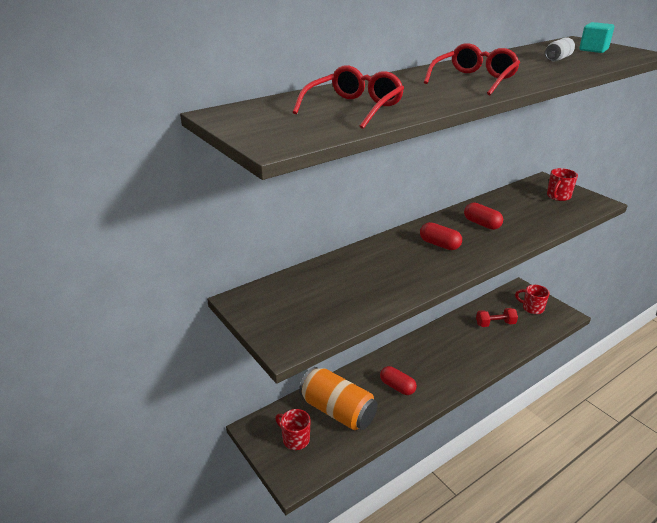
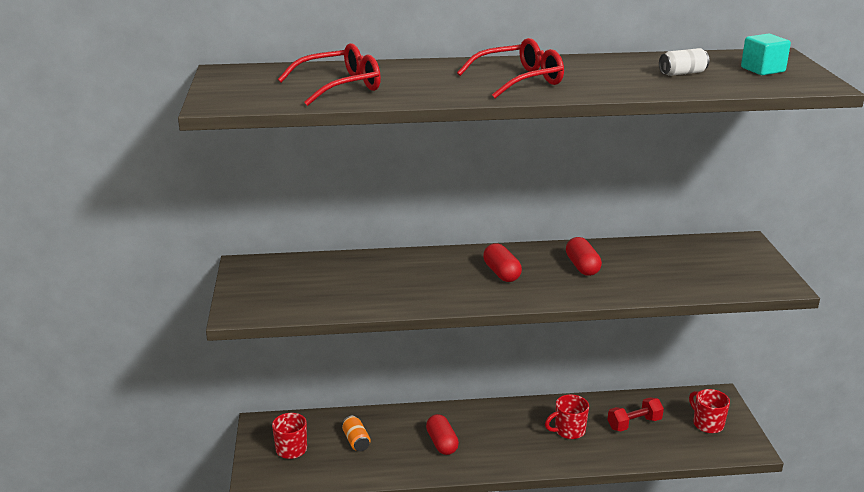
camera: 30 degrees right, 5 degrees down
orange can [299,367,378,430] -> orange can [342,416,371,451], size x0.43
red dumbbell [476,308,518,327] -> red dumbbell turned 45 degrees counterclockwise [607,397,664,432]
red mug [547,168,578,201] -> red mug moved to [545,394,589,439]

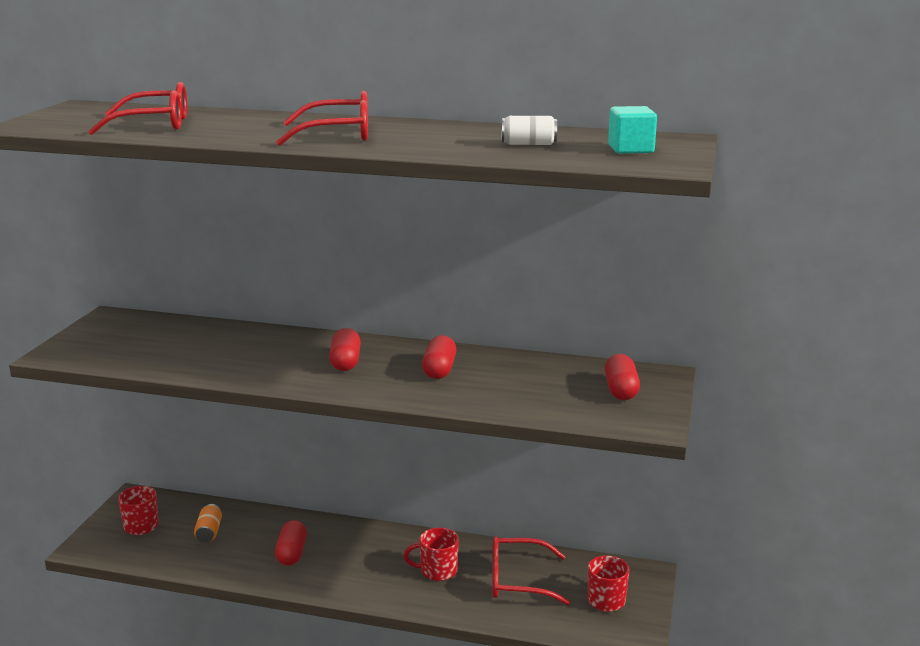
camera: 20 degrees right, 5 degrees down
red dumbbell [607,397,664,432] -> red glasses [492,536,570,605]
none -> red capsule [605,354,640,400]

